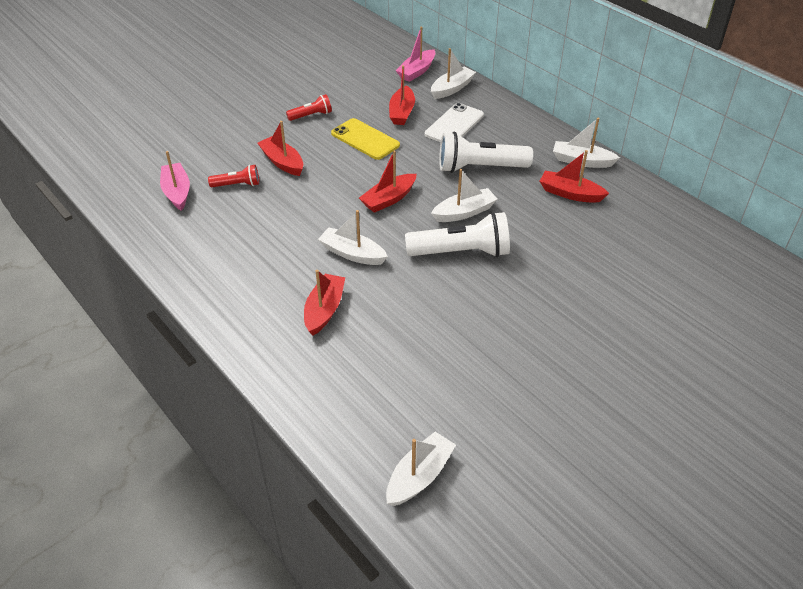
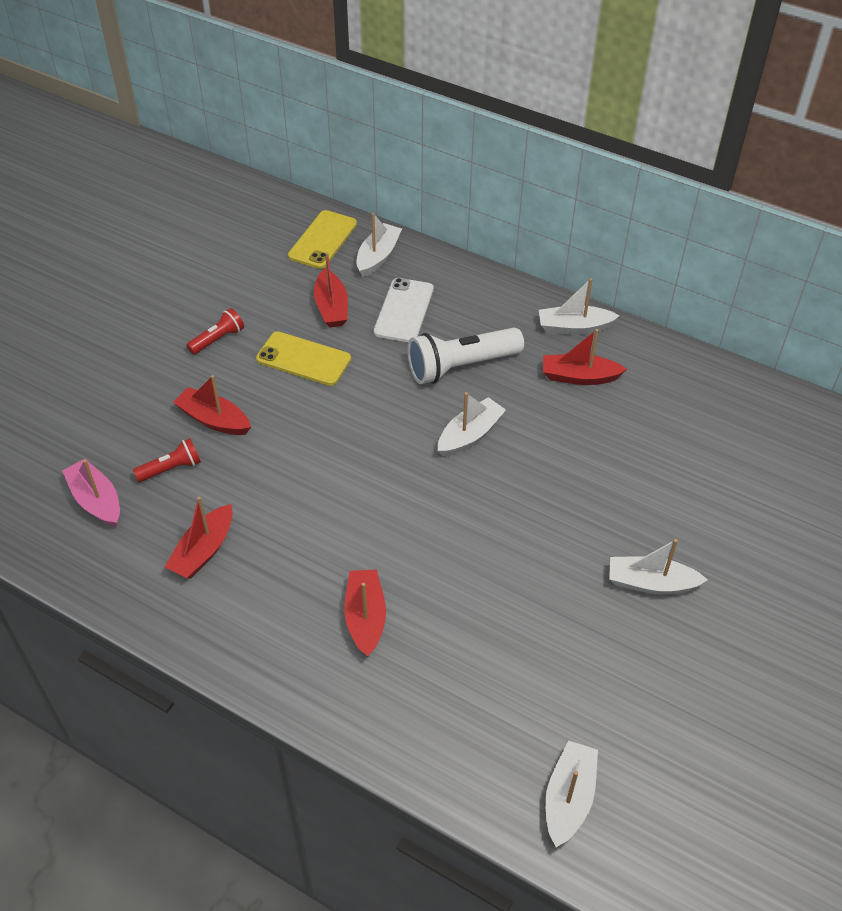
camera: 20 degrees left, 5 degrees up
white boat [318,210,388,265] -> white boat moved to [609,539,708,595]
red boat [359,151,417,213] -> red boat moved to [165,497,233,579]
pink boat [396,27,435,82] -> yellow phone [288,210,357,269]
white flashlight [405,212,510,257] -> none

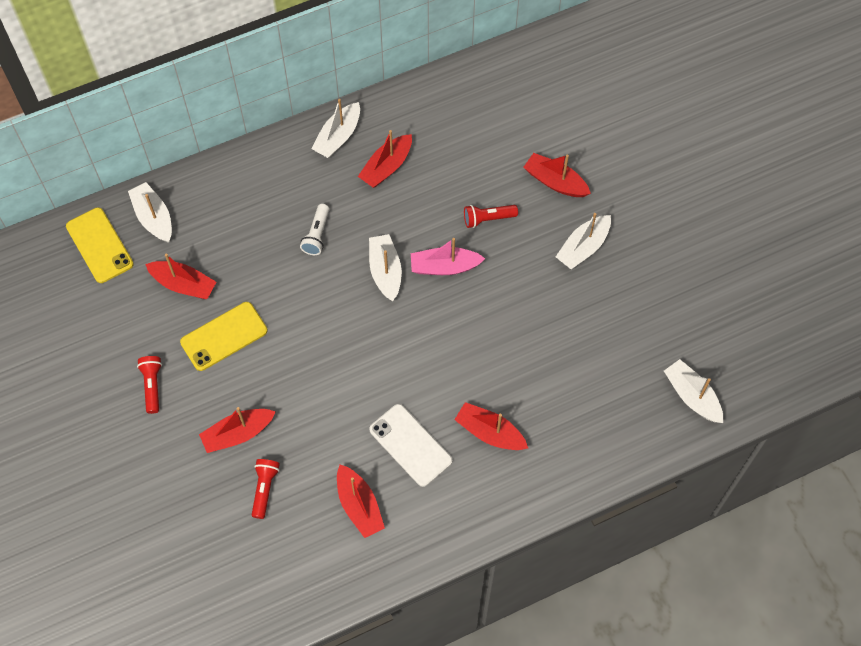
camera: 55 degrees left, 15 degrees up
pink boat [62,459,120,527] -> pink boat moved to [411,238,485,275]
white phone [374,278,434,342] -> white phone moved to [369,404,452,487]
white flashlight [408,328,524,384] -> white flashlight [300,204,330,255], size x0.53
none -> red flashlight [464,205,518,228]
none -> red boat [523,153,591,197]

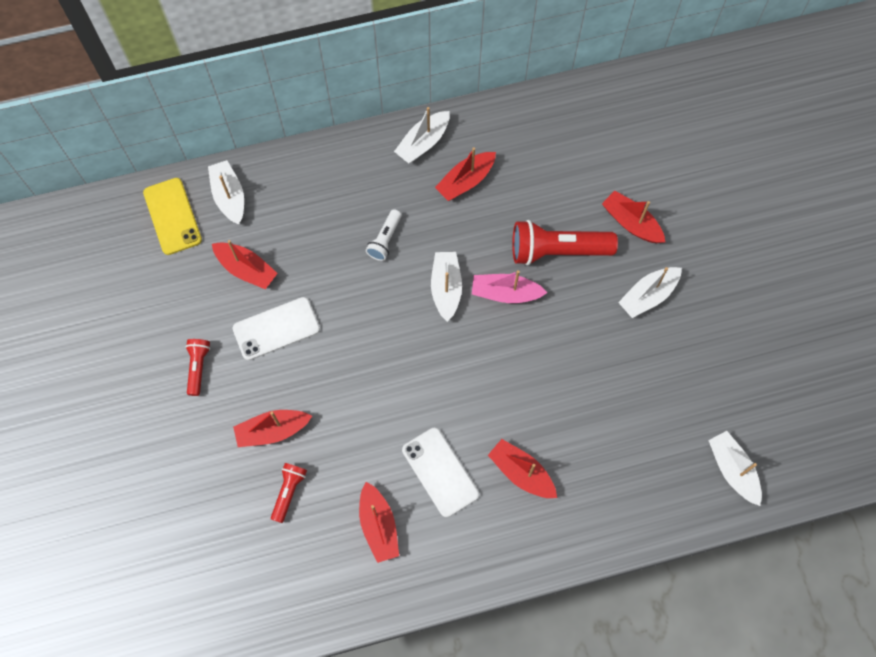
camera: 10 degrees right, 5 degrees up
yellow phone [180,302,268,371] -> white phone [233,297,320,360]
red flashlight [464,205,518,228] -> red flashlight [512,220,618,266], size x1.90

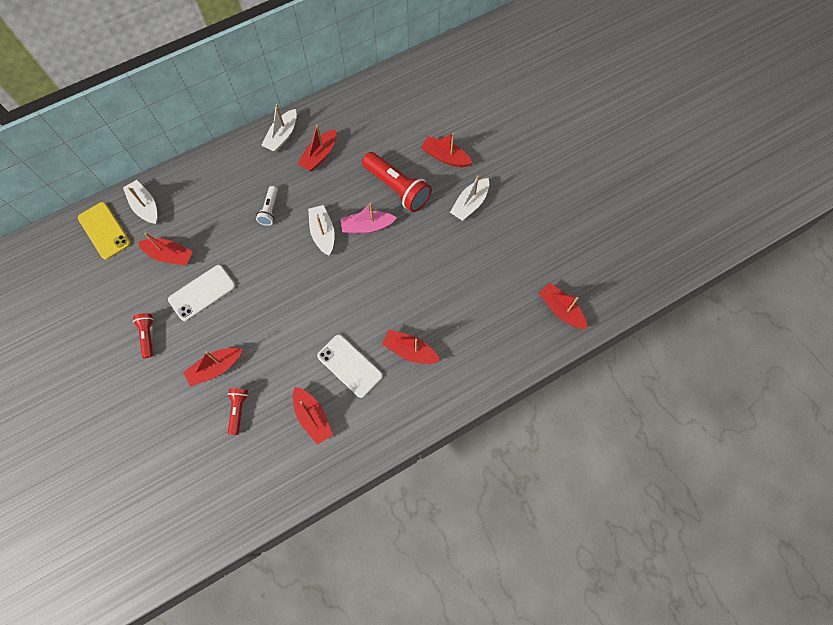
camera: 15 degrees left, 0 degrees up
red flashlight [512,220,618,266] -> red flashlight turned 120 degrees counterclockwise [362,152,432,212]
white boat [708,431,762,506] -> red boat [539,283,587,329]

